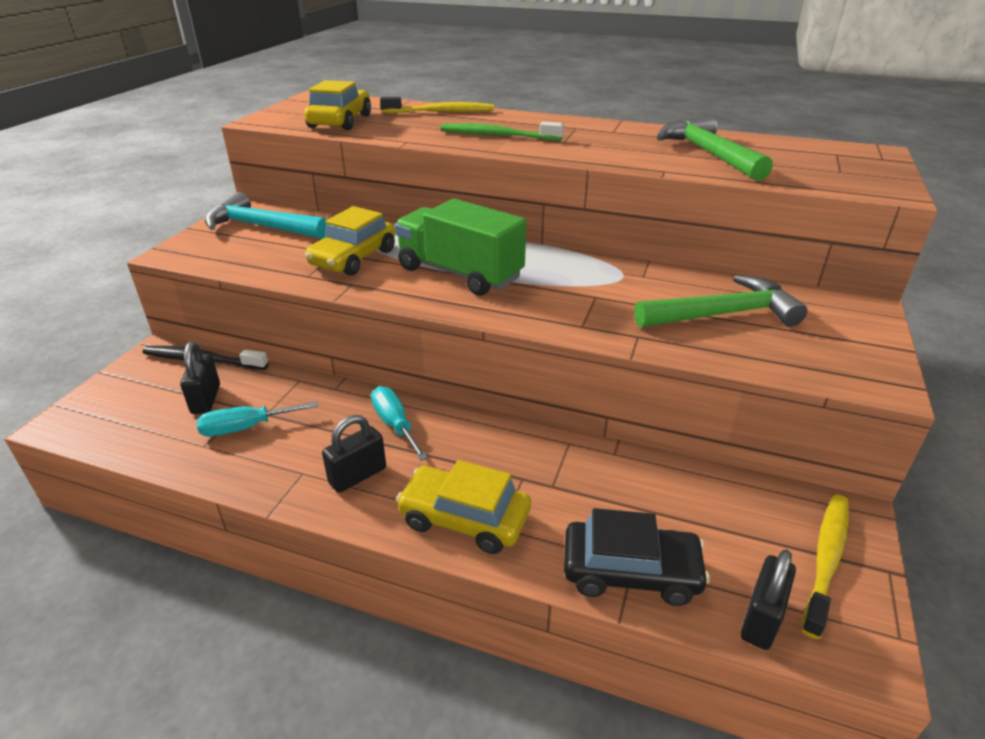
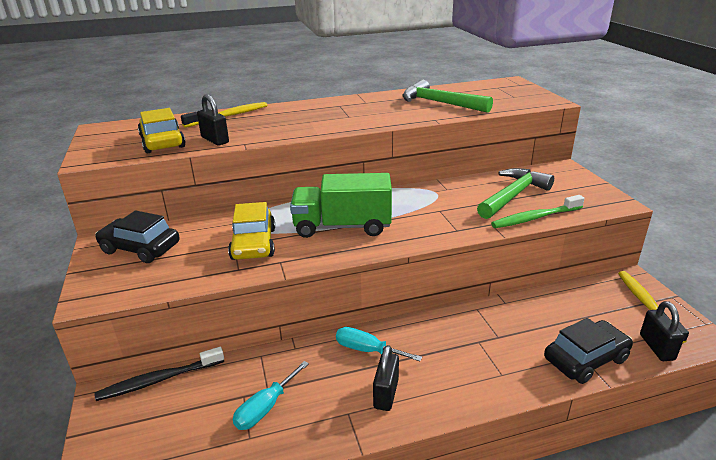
camera: 35 degrees left, 5 degrees down
black padlock [180,342,220,414] -> black padlock moved to [197,94,229,145]
turquoise hammer [205,192,327,239] -> black car [95,210,180,263]
yellow car [396,460,531,554] -> none
green toothbrush [440,122,564,141] -> green toothbrush moved to [491,195,584,228]

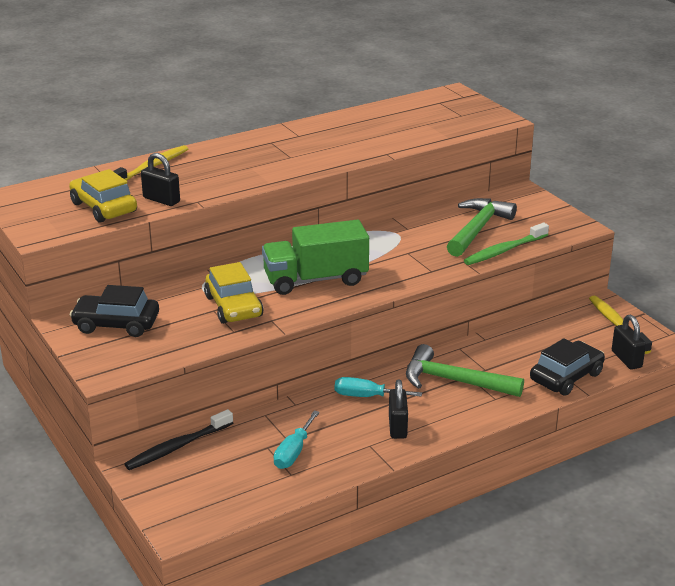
camera: 15 degrees left, 0 degrees up
green hammer [402,80,493,113] -> green hammer moved to [406,344,524,397]

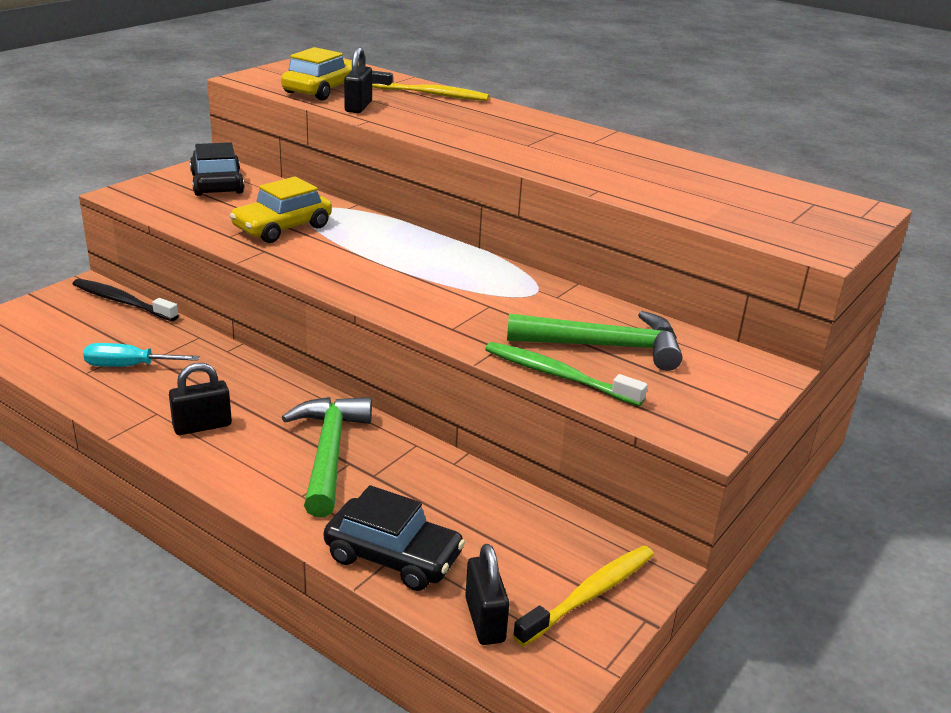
camera: 65 degrees right, 0 degrees up
green truck [262,220,369,295] -> none
turquoise screwdriver [335,377,422,397] -> none
black padlock [612,315,646,370] -> black padlock turned 60 degrees counterclockwise [465,544,509,645]

